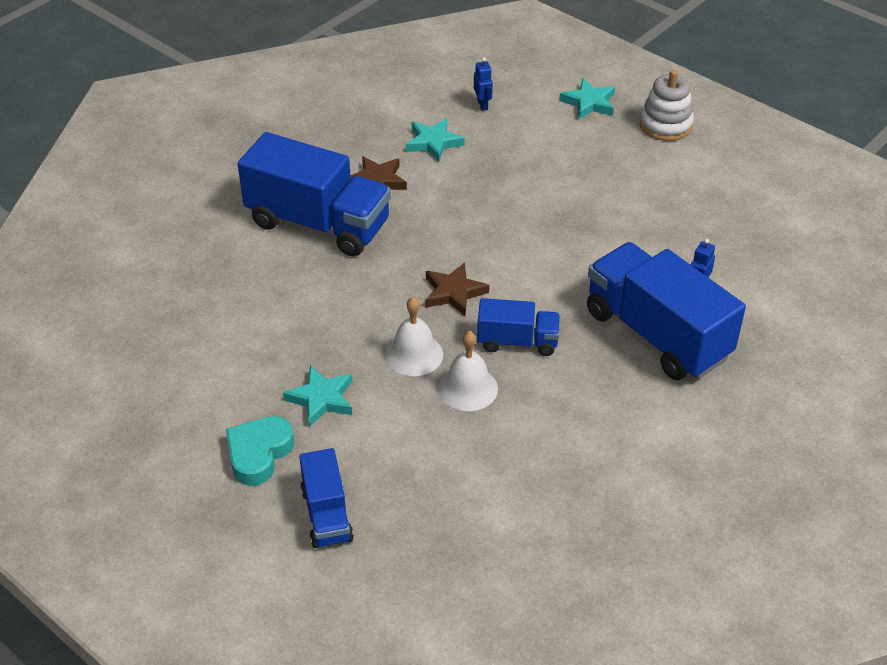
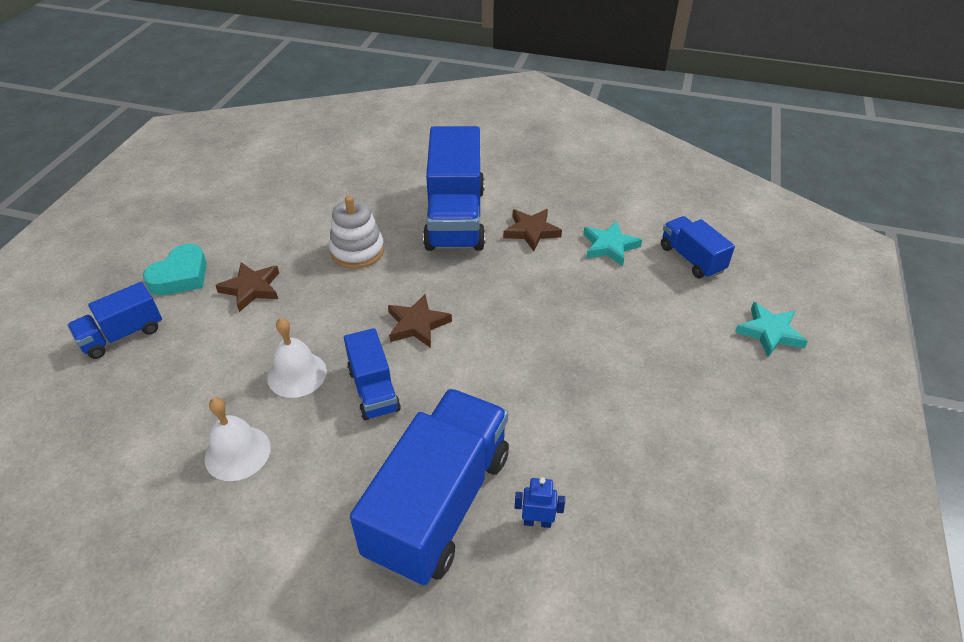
camera: 65 degrees right, 0 degrees up
turquoise heart [226,416,294,486] -> turquoise heart turned 120 degrees clockwise [143,244,207,295]
turquoise star [283,366,352,427] -> brown star [215,262,279,312]
white bell [385,297,443,376] -> white bell moved to [205,398,271,481]
blue robot [474,57,493,111] -> blue truck [661,216,735,279]
white stacking toy [640,70,694,141] -> white stacking toy moved to [329,196,384,269]

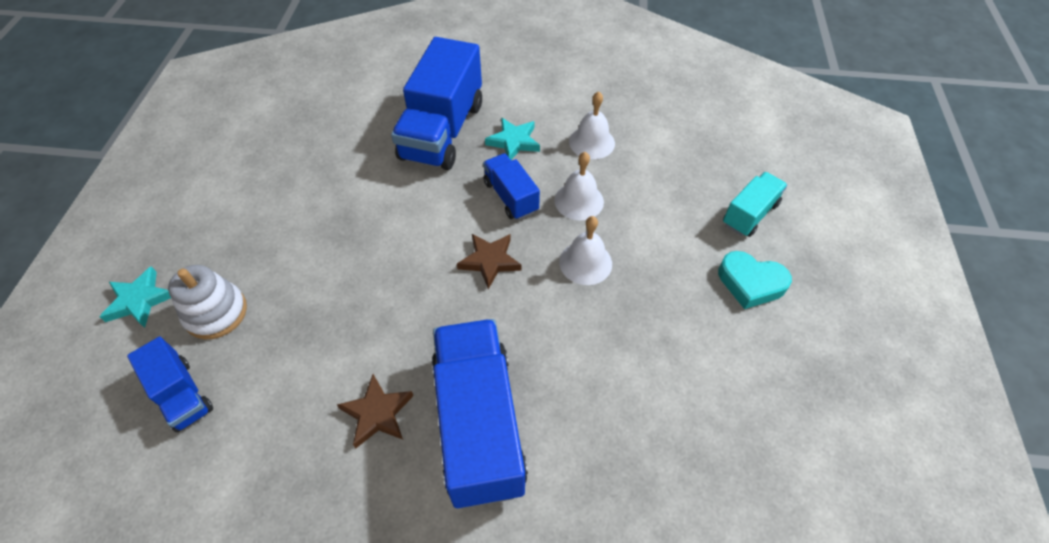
camera: 170 degrees right, 10 degrees up
blue truck [67,282,162,359] -> turquoise truck [723,172,788,237]
turquoise heart [143,244,207,295] -> turquoise heart turned 90 degrees counterclockwise [718,251,792,309]
brown star [215,262,279,312] -> none
white stacking toy [329,196,384,269] -> white stacking toy moved to [168,265,247,339]
blue robot [515,477,565,528] -> none
turquoise star [583,221,642,266] -> turquoise star moved to [485,118,540,160]
none -> white bell [559,216,612,285]

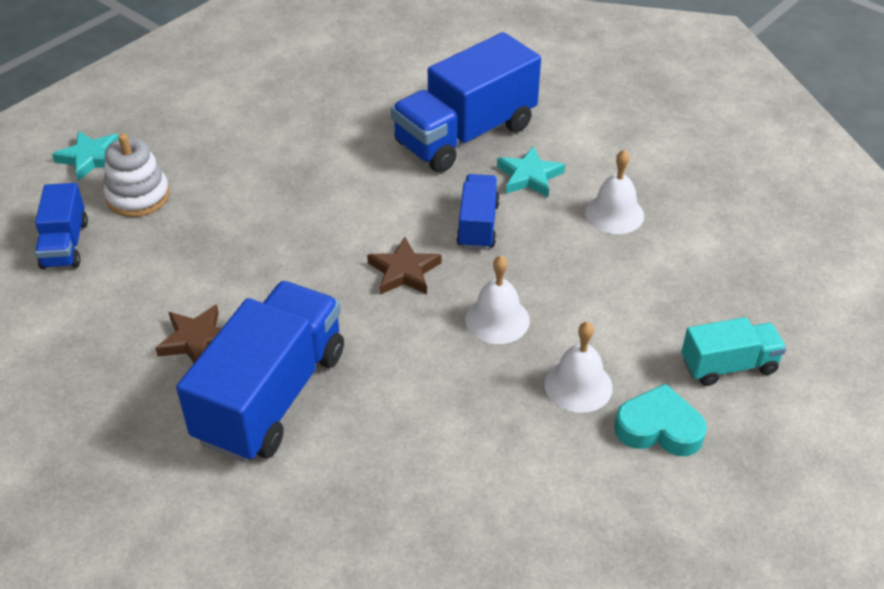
camera: 35 degrees right, 10 degrees down
white bell [554,152,604,220] -> white bell moved to [544,322,613,413]
turquoise heart [718,251,792,309] -> turquoise heart turned 135 degrees clockwise [614,383,707,456]

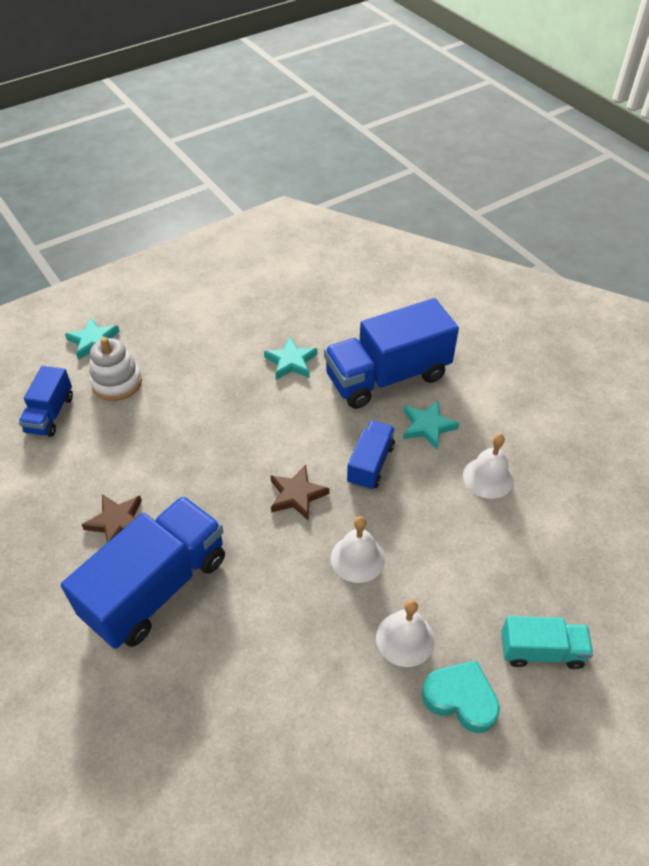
camera: 15 degrees right, 5 degrees up
none -> turquoise star [264,337,317,380]

